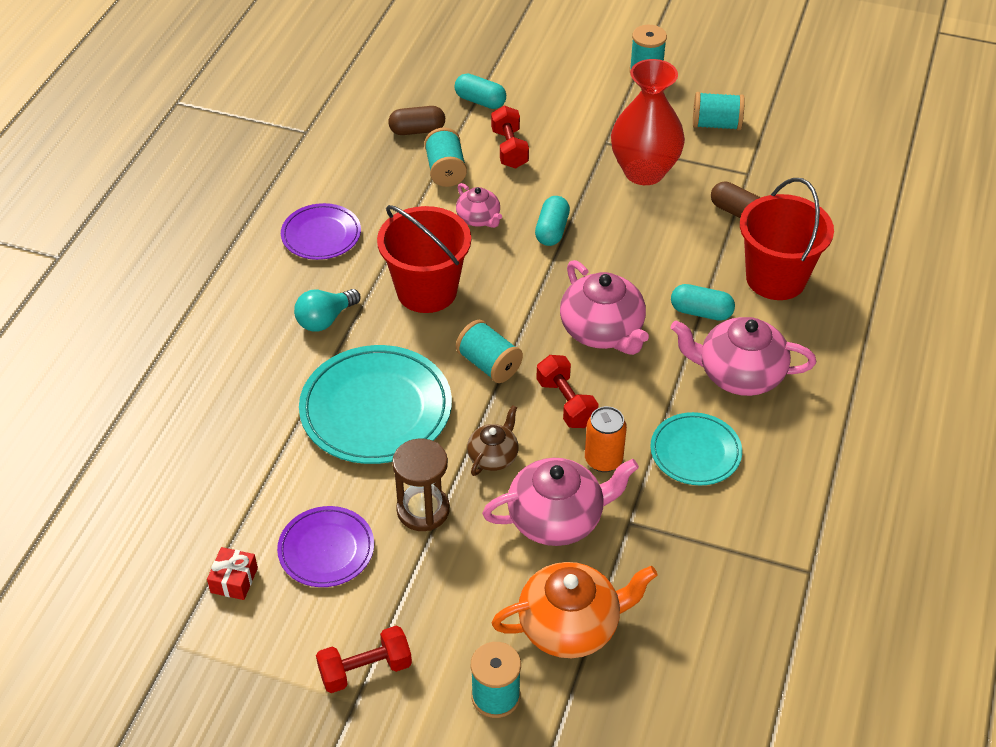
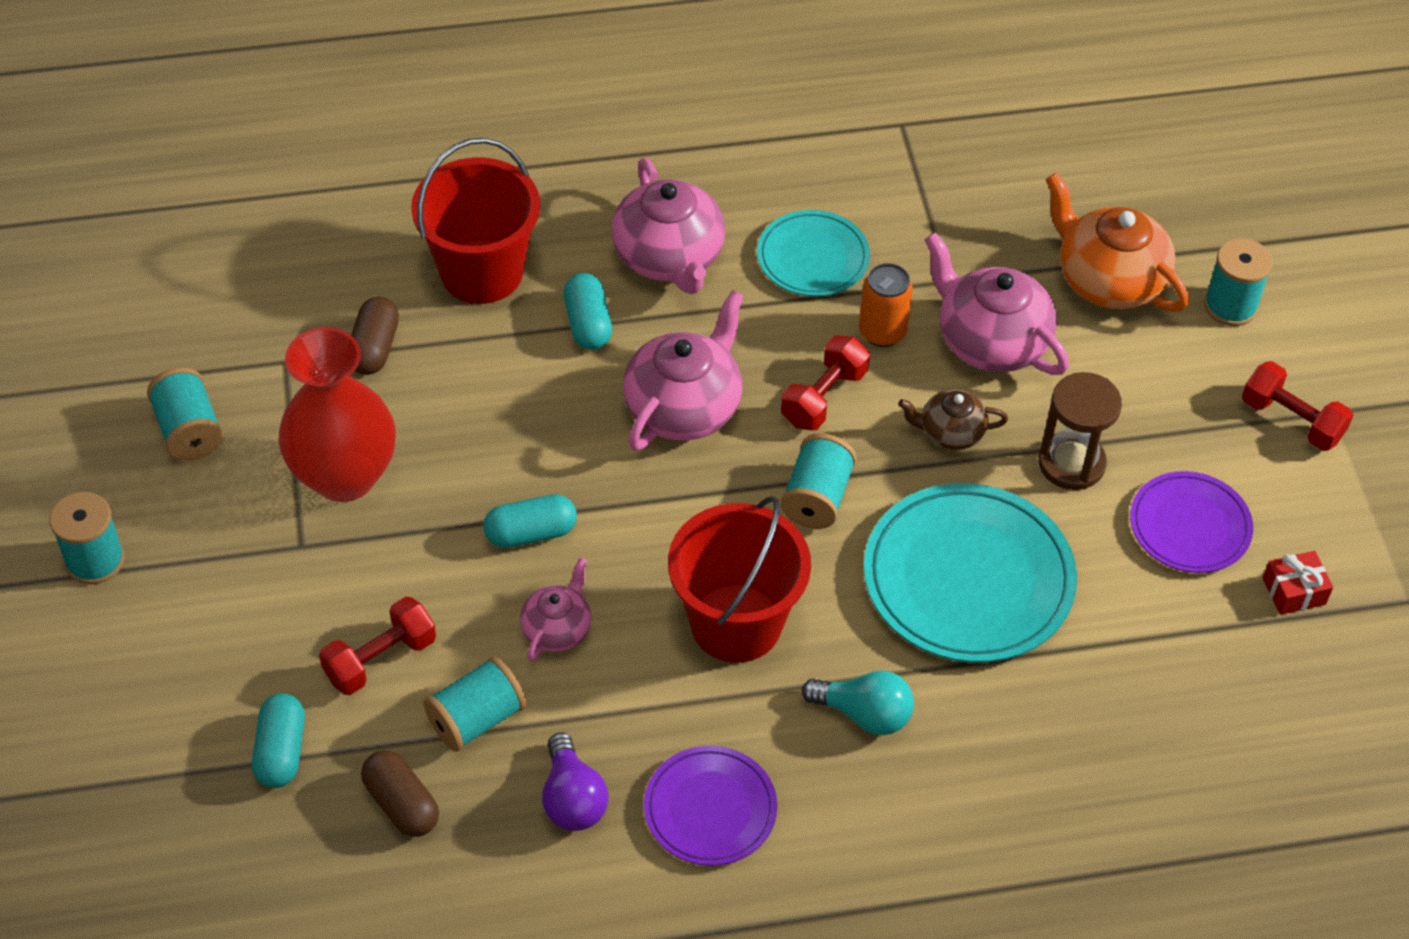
camera: 120 degrees left, 5 degrees up
none -> purple light bulb [542,732,609,831]

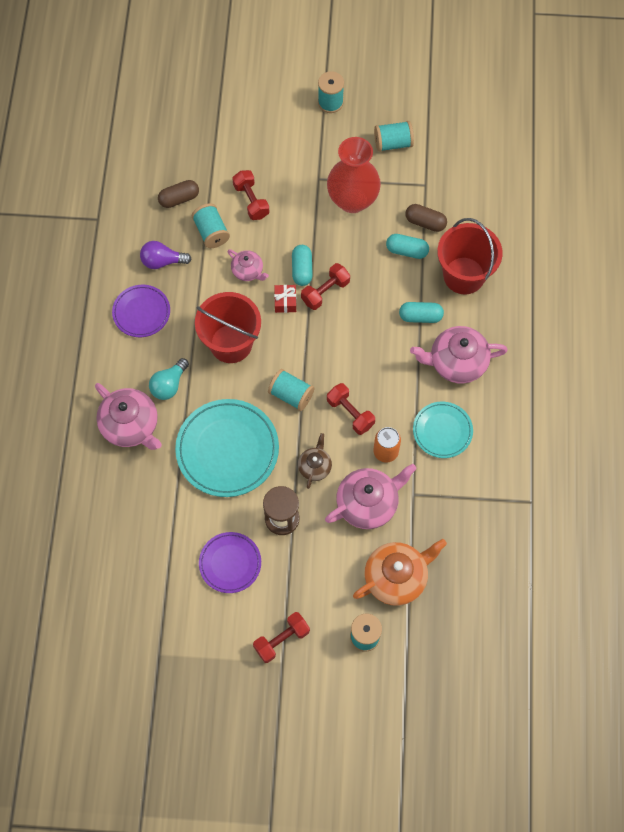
camera: 105 degrees right, 15 degrees up
turquoise capsule [252,693,305,788] -> turquoise capsule moved to [386,234,429,259]
pink teapot [623,290,744,451] -> pink teapot moved to [95,383,162,450]
red gift [1263,551,1333,615] -> red gift moved to [274,285,297,313]
none -> red dumbbell [301,263,350,310]

